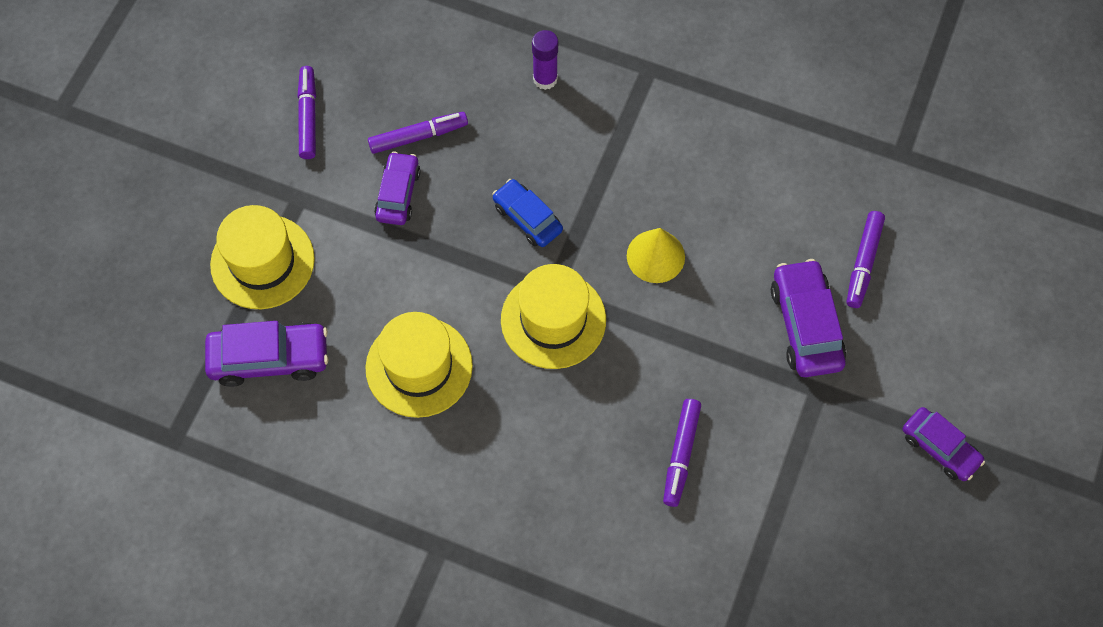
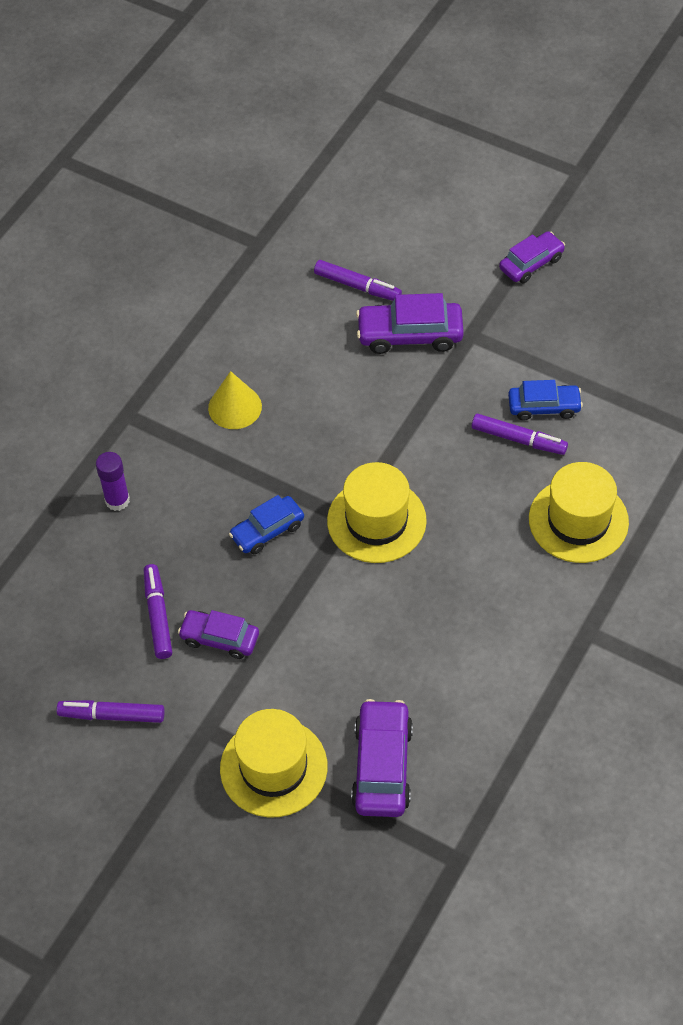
camera: 80 degrees left, 10 degrees down
yellow hat [365,312,473,418] -> yellow hat moved to [529,462,629,563]
yellow cone [627,228,685,283] -> yellow cone moved to [208,371,262,429]
none -> blue car [508,380,583,420]

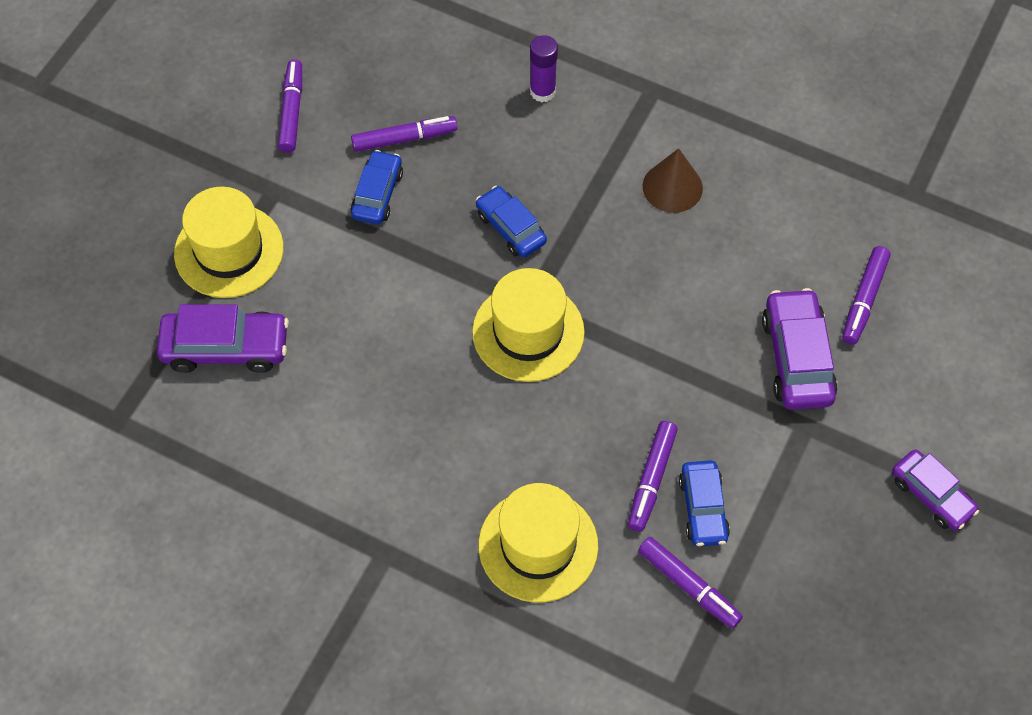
camera: 85 degrees right, 5 degrees up
purple car [178,610,259,659] -> blue car [351,150,403,224]
yellow cone [208,371,262,429] -> brown cone [643,148,703,213]
none -> purple marker [638,537,743,629]

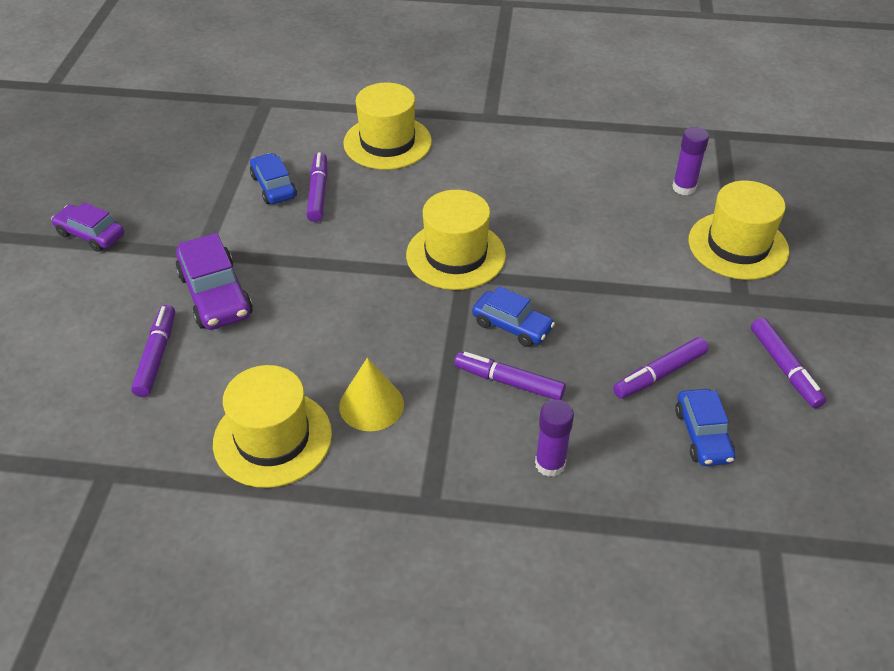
camera: 160 degrees right, 15 degrees down
purple car [157,304,289,373] -> purple glue stick [672,127,709,196]
blue car [351,150,403,224] -> blue car moved to [675,389,735,466]
purple marker [638,537,743,629] -> purple marker moved to [454,352,566,400]
brown cone [643,148,703,213] -> yellow cone [339,358,404,431]
none -> yellow hat [213,365,332,488]

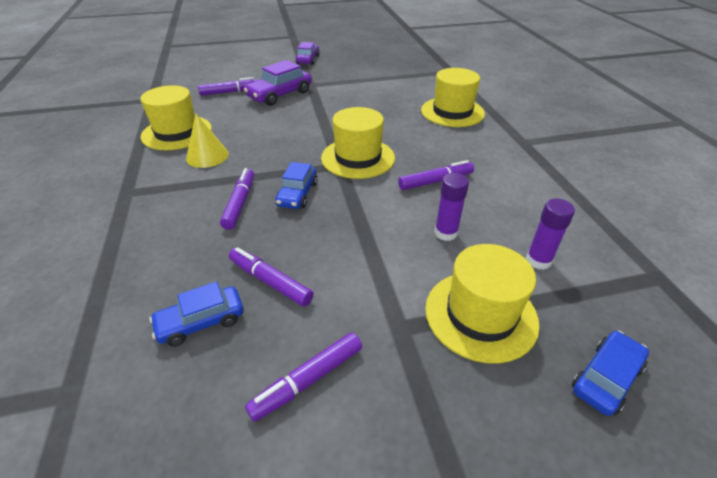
camera: 70 degrees right, 5 degrees down
blue car [250,153,297,204] -> blue car moved to [572,331,649,416]
purple marker [306,152,328,222] -> purple marker moved to [398,160,474,190]
purple glue stick [535,400,574,477] -> purple glue stick moved to [434,173,469,241]

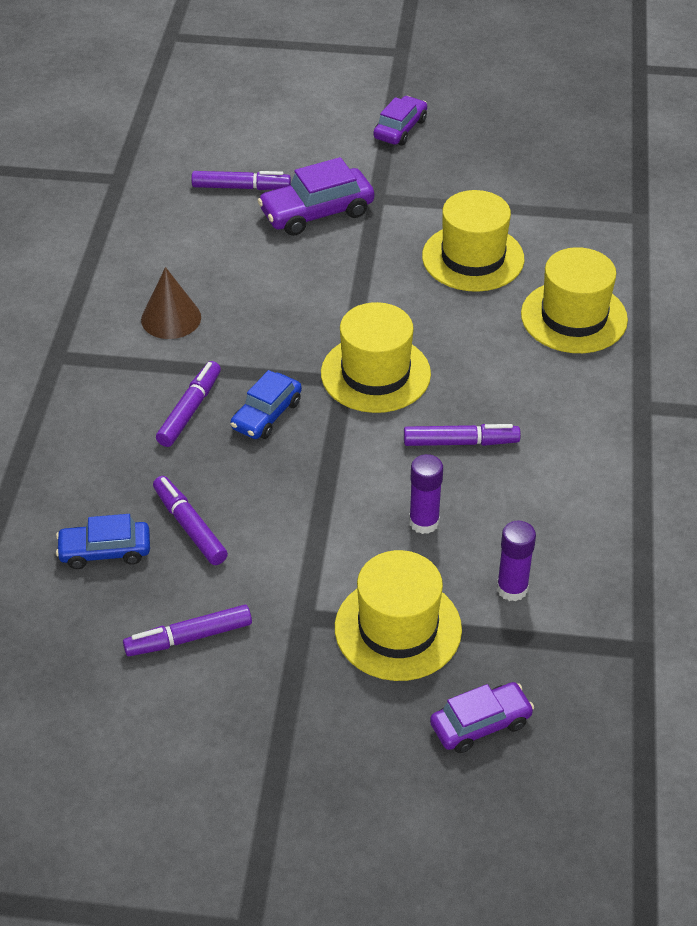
camera: 20 degrees right, 5 degrees up
yellow hat [140,85,212,150] -> yellow hat moved to [422,190,524,292]
yellow cone [186,114,229,168] -> brown cone [141,267,201,339]
blue car [572,331,649,416] -> purple car [430,682,534,753]

